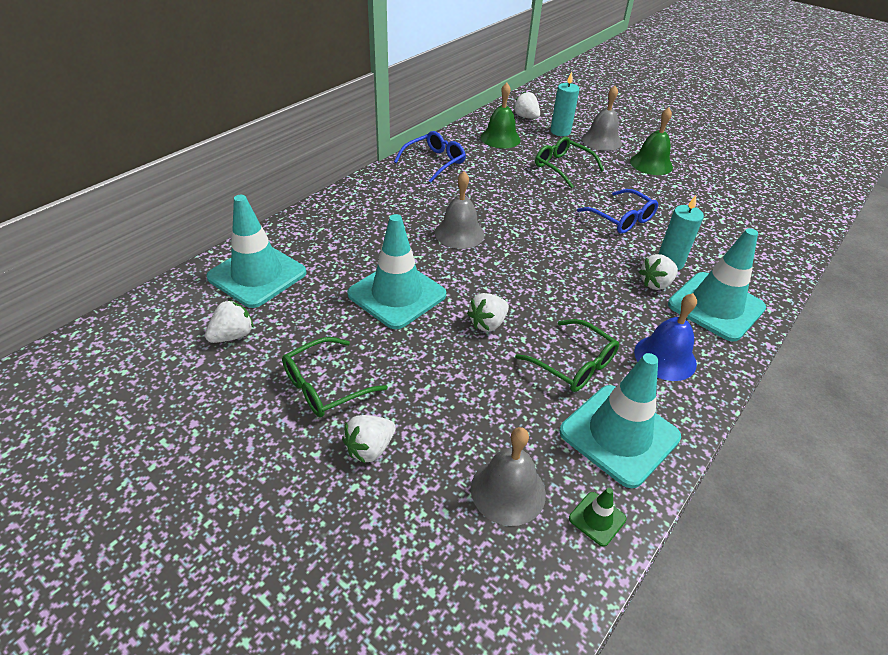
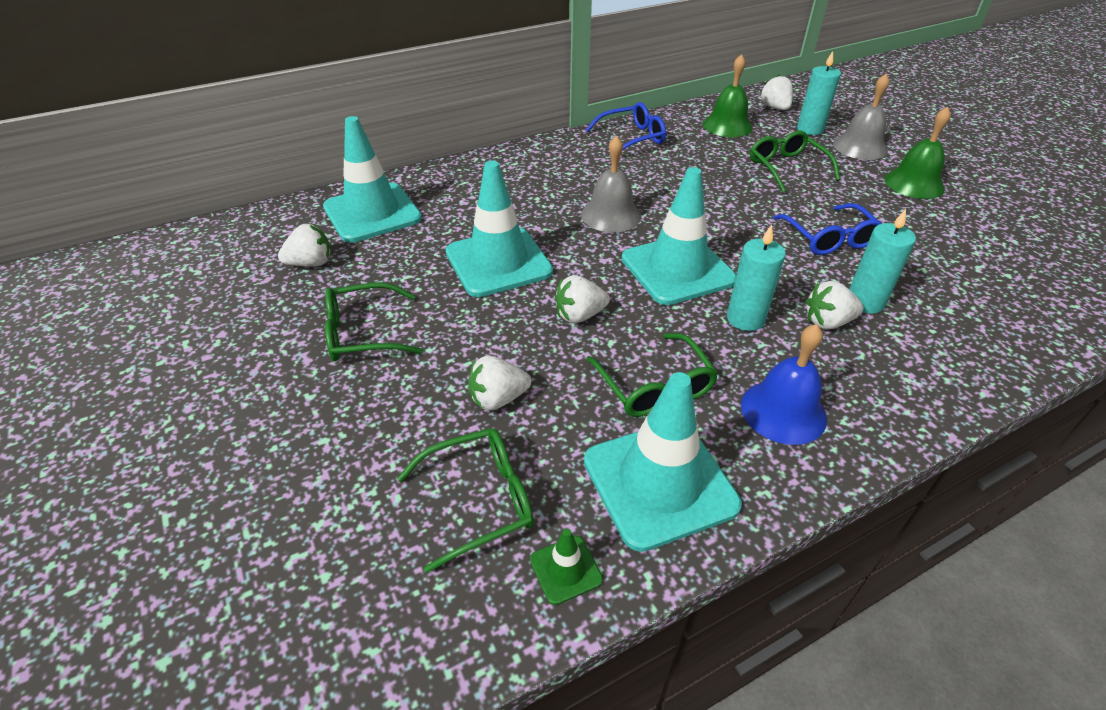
camera: 25 degrees right, 0 degrees up
white strawberry [342,415,396,464] -> white strawberry moved to [468,356,531,410]
grey bell [471,427,546,526] -> green glasses [397,428,534,573]
turquoise traffic cone [668,228,766,342] -> turquoise traffic cone moved to [622,167,736,305]
none -> turquoise candle [727,225,786,331]

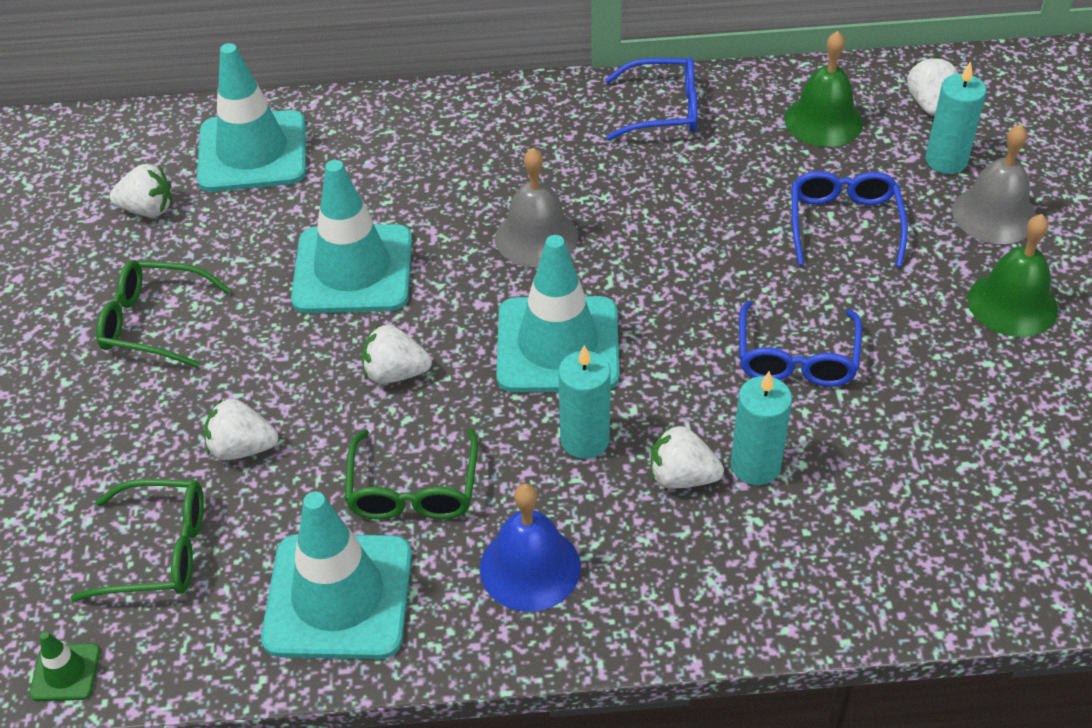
camera: 25 degrees right, 5 degrees up
green traffic cone [530,529,603,605] -> green traffic cone moved to [30,631,100,701]
green glasses [750,130,840,193] -> blue glasses [792,171,908,267]

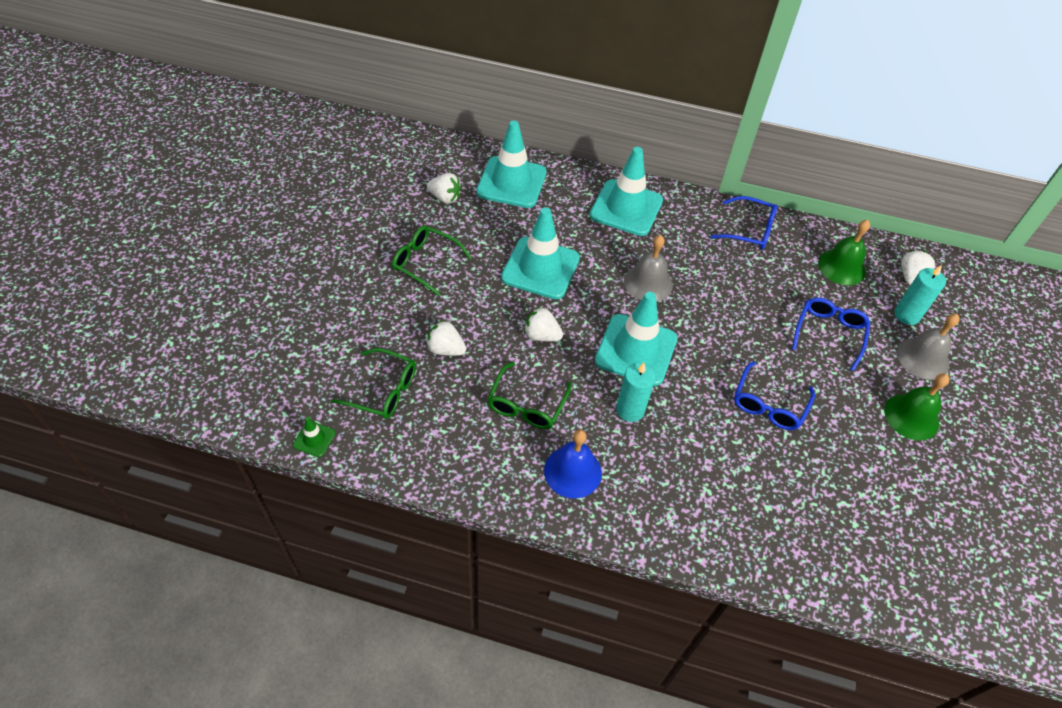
camera: 15 degrees right, 5 degrees up
turquoise traffic cone [261,491,412,659] -> turquoise traffic cone moved to [590,147,663,236]
white strawberry [651,425,724,489] -> none
turquoise candle [731,371,792,485] -> none

